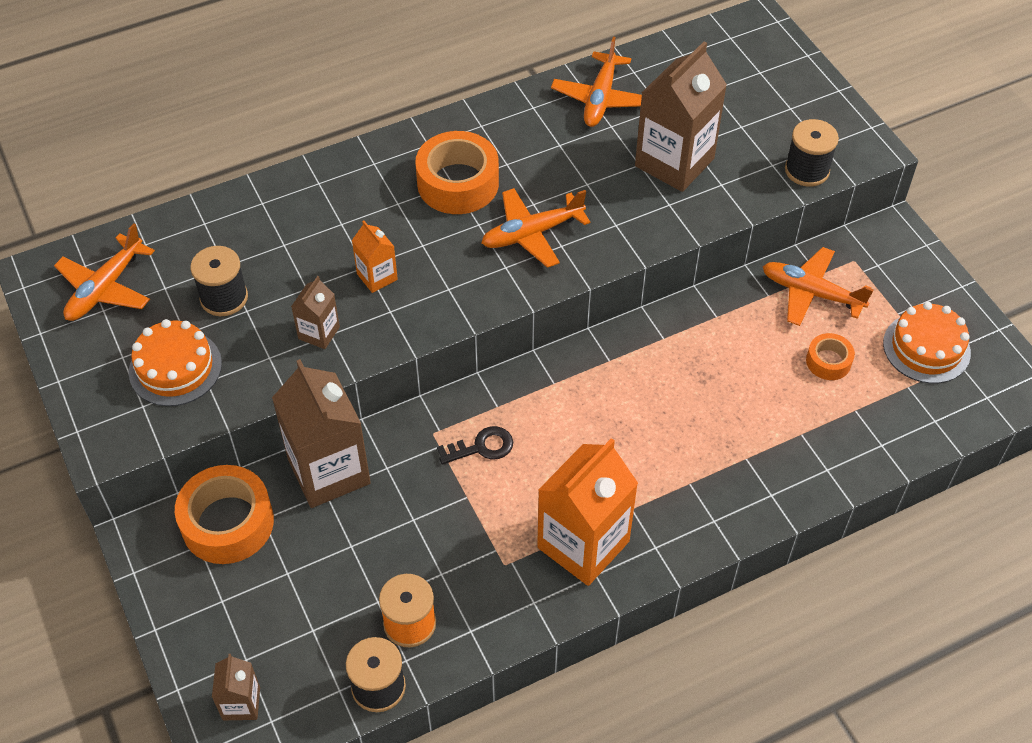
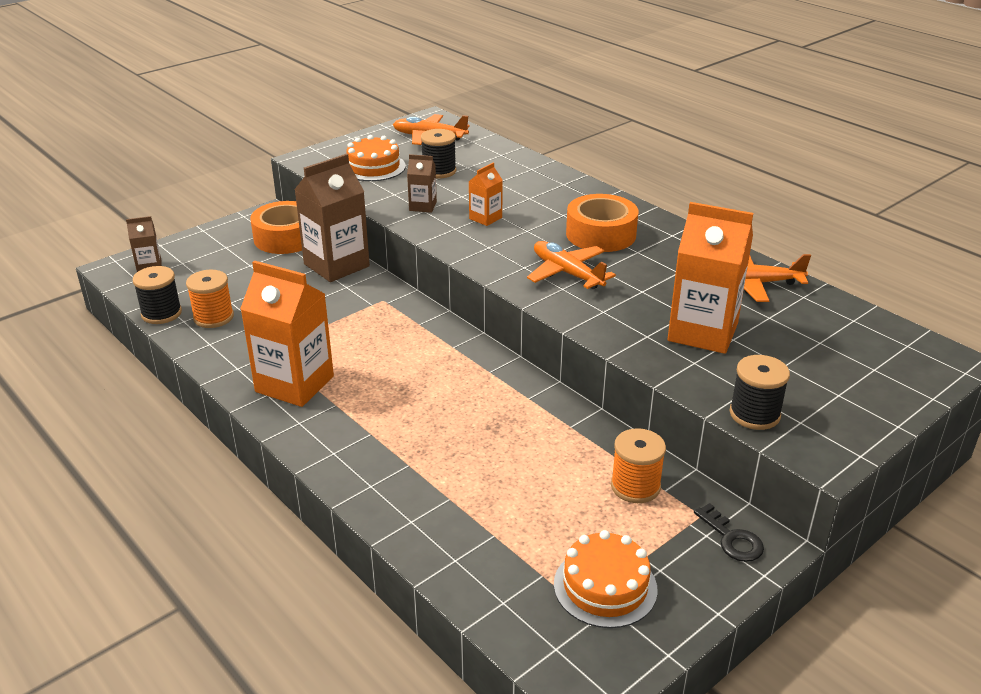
camera: 75 degrees right, 20 degrees down
black key [437,426,513,464] -> black key moved to [694,503,764,562]
brown carton [635,41,727,192] -> orange carton [668,202,753,354]
orange plane [762,247,874,326] -> orange spool [611,428,666,503]
orange tape [806,333,855,380] -> none

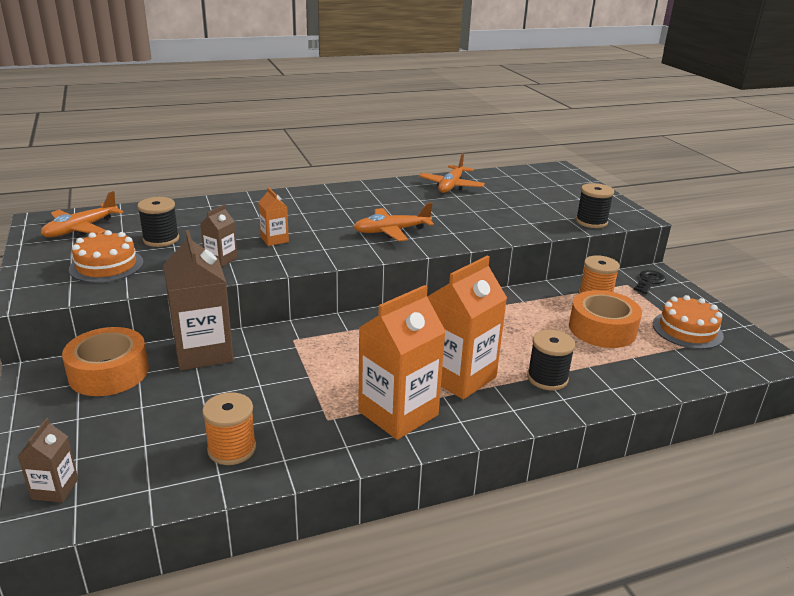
camera: 70 degrees left, 5 degrees down
black spool [132,266,182,324] -> black spool moved to [527,330,575,390]
orange tape [566,194,639,252] -> orange tape moved to [569,290,642,348]
orange carton [668,202,753,354] -> orange carton moved to [427,256,507,399]
black key [694,503,764,562] -> black key turned 45 degrees counterclockwise [634,270,666,294]

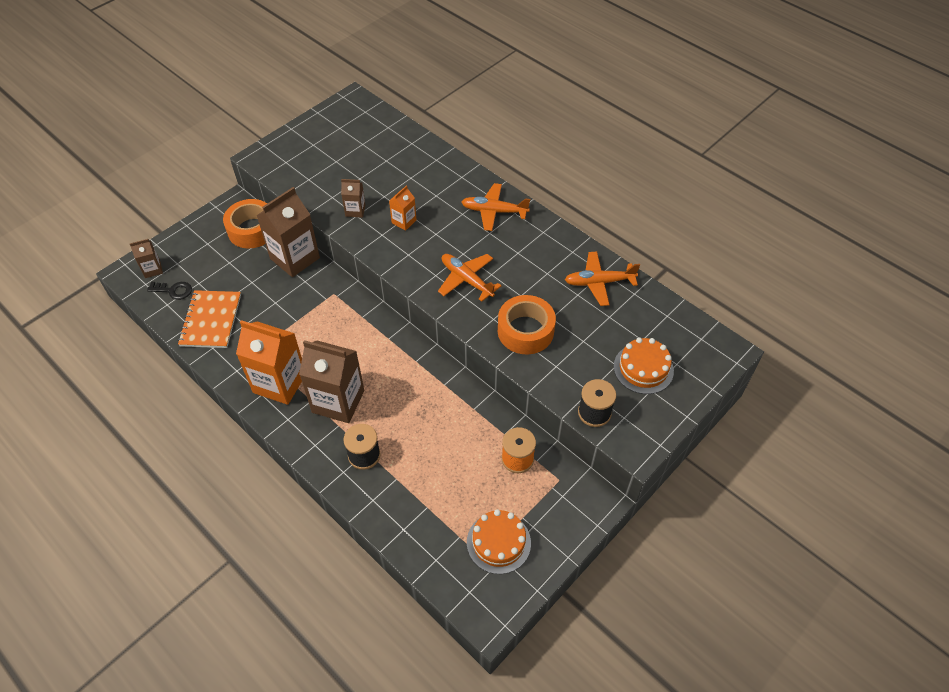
camera: 65 degrees right, 25 degrees up
orange plane [41,191,123,237] -> orange plane moved to [461,183,530,231]
orange cake [69,230,143,283] -> orange cake moved to [614,338,674,394]
black spool [137,197,179,247] -> none
orange spool [202,392,256,465] -> orange notebook [178,290,241,348]
orange carton [427,256,507,399] -> brown carton [299,340,364,423]
orange tape [569,290,642,348] -> orange tape moved to [498,295,556,354]
black key [634,270,666,294] -> black key moved to [147,282,192,300]

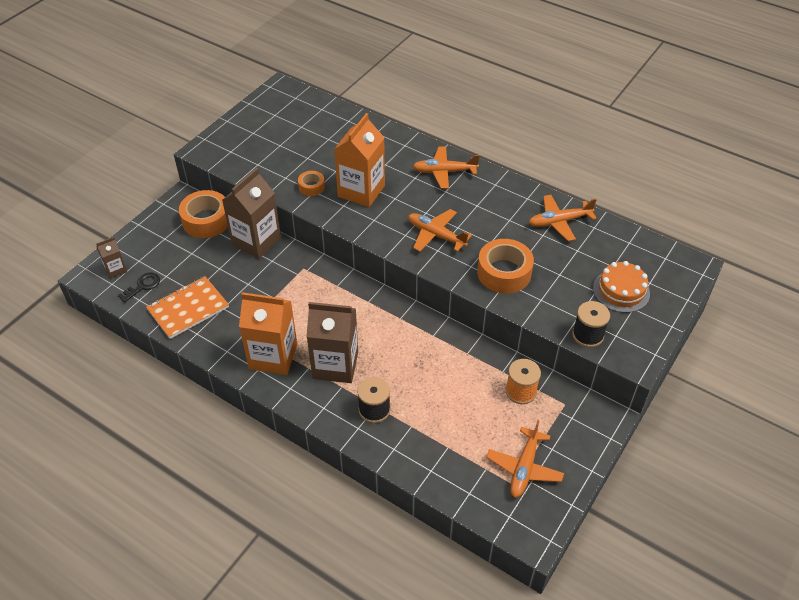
camera: 10 degrees left, 5 degrees down
black key [147,282,192,300] -> black key turned 45 degrees counterclockwise [118,273,160,303]
orange notebook [178,290,241,348] -> orange notebook turned 60 degrees clockwise [146,276,229,339]
brown carton [341,179,366,218] -> orange tape [298,171,325,196]
orange carton [389,185,416,231] -> orange carton [334,113,385,207], size x2.05
orange cake [467,509,531,574] -> orange plane [486,420,564,498]

